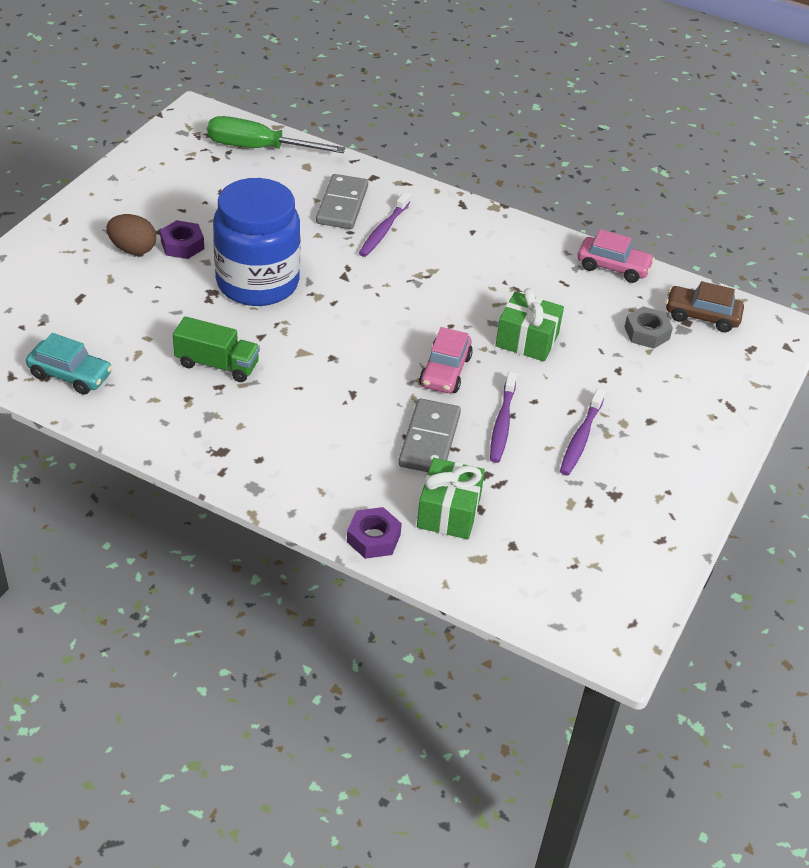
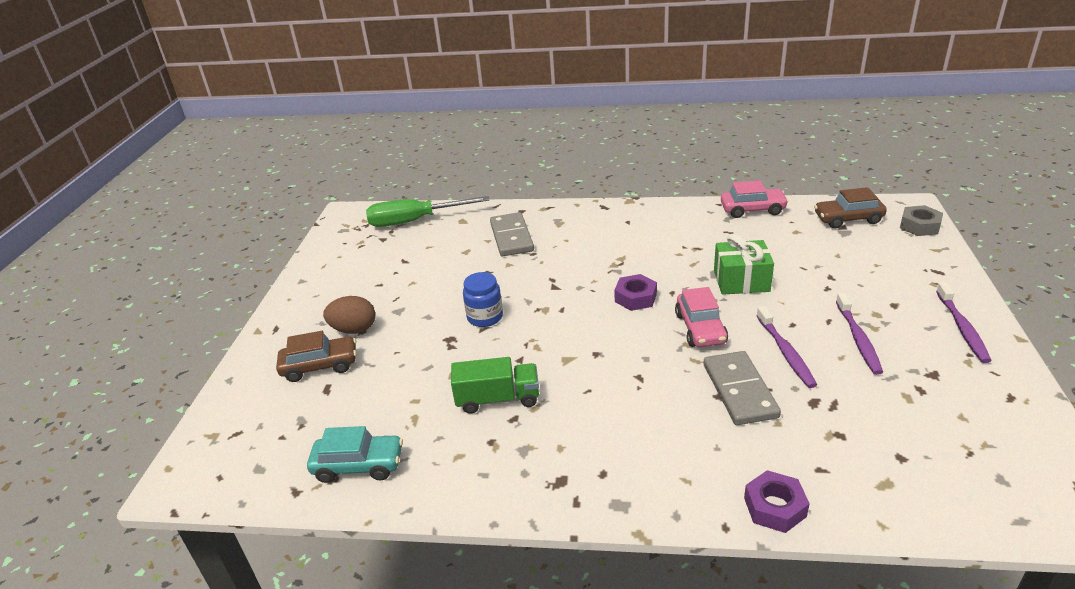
camera: 15 degrees left, 10 degrees down
purple nut [160,220,204,259] -> purple nut moved to [614,274,657,311]
blue jar [213,178,300,306] -> blue jar [463,272,503,327], size x0.46
purple toothbrush [359,192,411,257] -> purple toothbrush moved to [936,282,992,363]
green gift [417,458,485,539] -> none
grey nut [624,306,673,349] -> grey nut moved to [900,205,943,236]
none -> brown car [276,331,357,382]

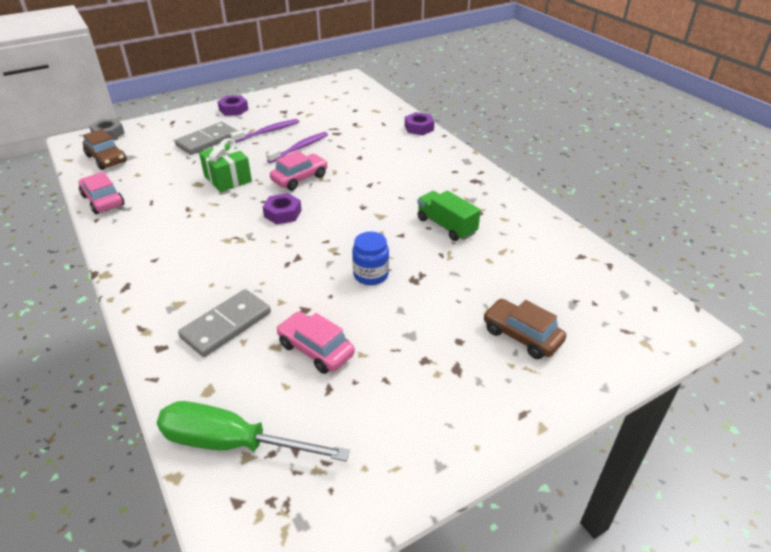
camera: 130 degrees left, 5 degrees up
turquoise car [307,426,403,483] -> none
brown egg [323,296,375,334] -> none
green screwdriver [366,196,489,227] -> green screwdriver turned 150 degrees clockwise [157,401,350,461]
grey domino [704,351,781,425] -> grey domino moved to [175,122,237,155]
purple toothbrush [936,282,992,363] -> purple nut [217,95,249,116]
none -> pink car [276,312,355,374]

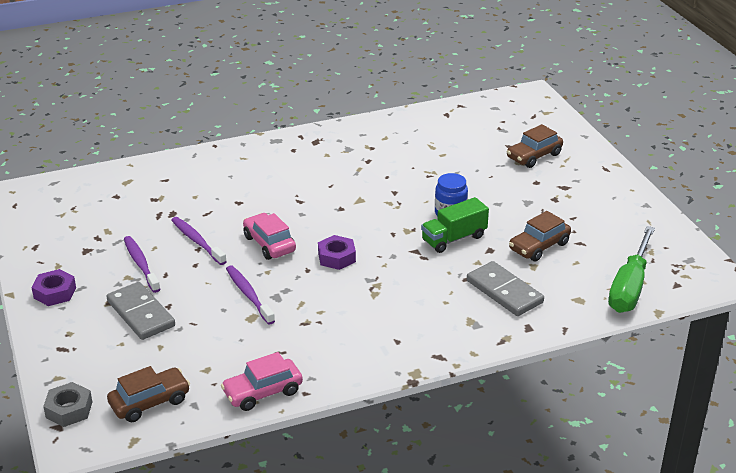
camera: 80 degrees left, 5 degrees down
green gift [199,138,252,192] -> purple toothbrush [226,265,275,325]
pink car [276,312,355,374] -> brown car [509,211,571,261]
purple nut [405,112,434,135] -> none
green truck [418,191,481,241] -> green truck moved to [421,197,489,253]

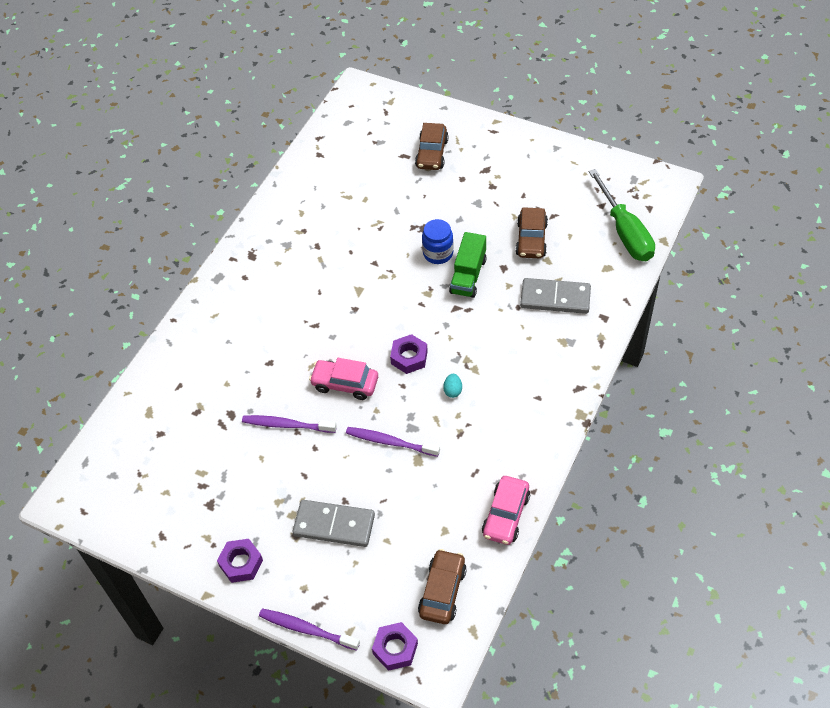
camera: 40 degrees left, 20 degrees up
grey nut [43,382,92,427] -> purple nut [372,622,418,671]
purple toothbrush [124,236,161,293] -> purple toothbrush moved to [259,608,360,651]
none -> turquoise egg [443,374,462,398]

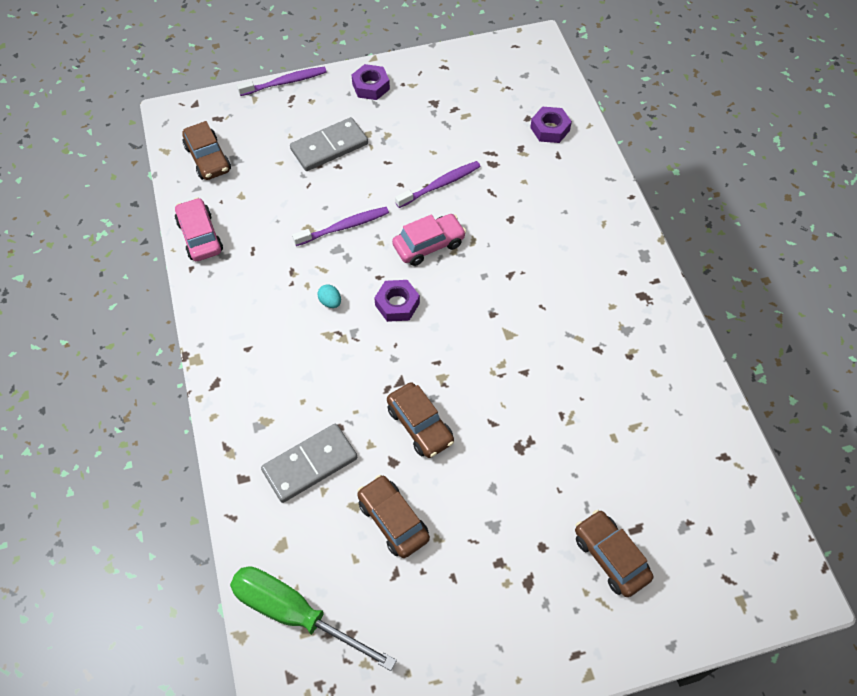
camera: 135 degrees right, 5 degrees up
purple nut [372,622,418,671] -> purple nut moved to [530,107,572,143]
blue jar [422,219,454,264] -> none
green truck [449,232,487,298] -> brown car [387,382,454,458]

